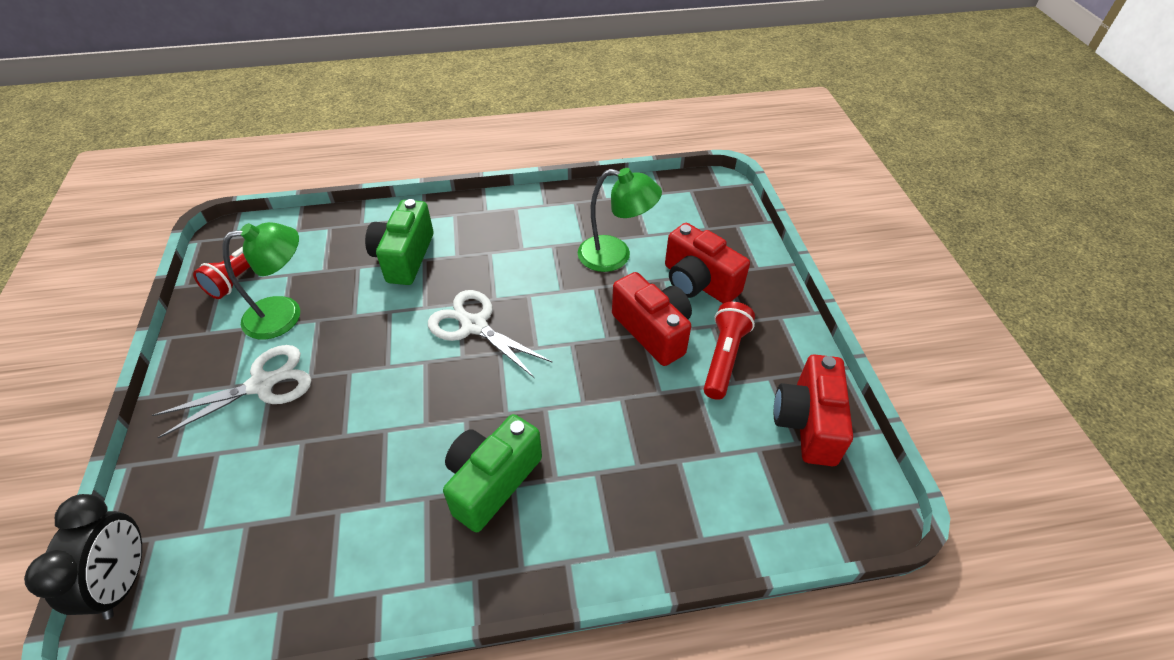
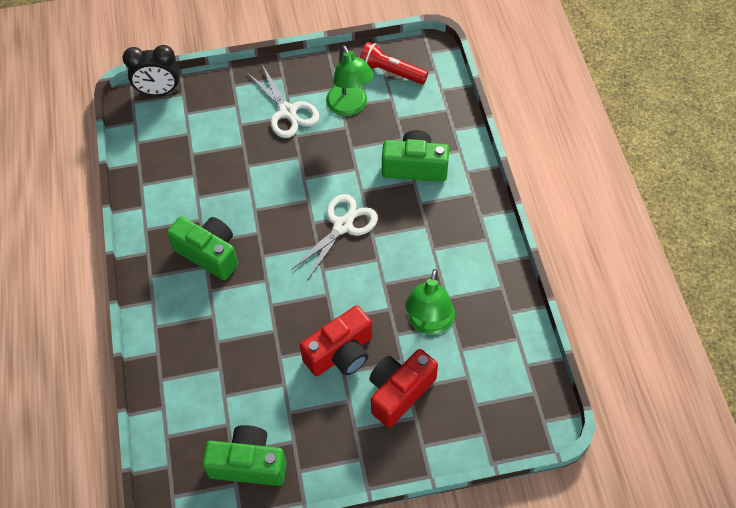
camera: 90 degrees right, 10 degrees up
red flashlight [704,302,755,400] -> none
red camera [774,354,853,466] -> green camera [202,425,287,486]

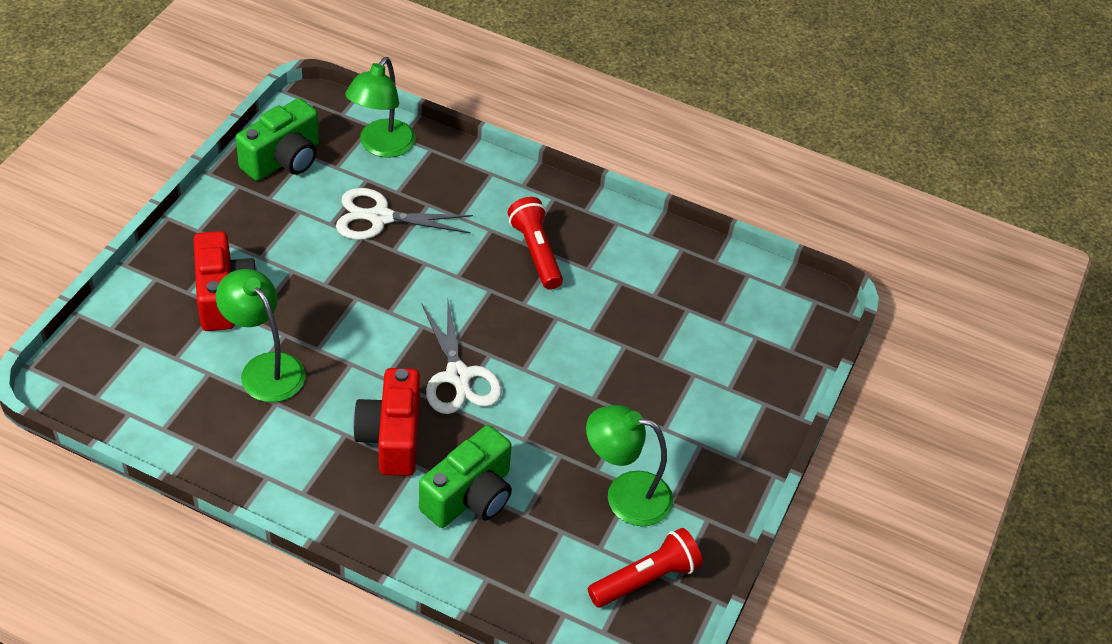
camera: 120 degrees right, 10 degrees down
black clock [123,45,180,95] -> none
green camera [167,216,238,280] -> red flashlight [508,197,563,290]
white scissors [247,66,319,138] -> white scissors moved to [336,188,473,240]
red camera [300,305,372,376] -> red camera moved to [353,368,420,476]
none -> green lamp [345,57,416,158]

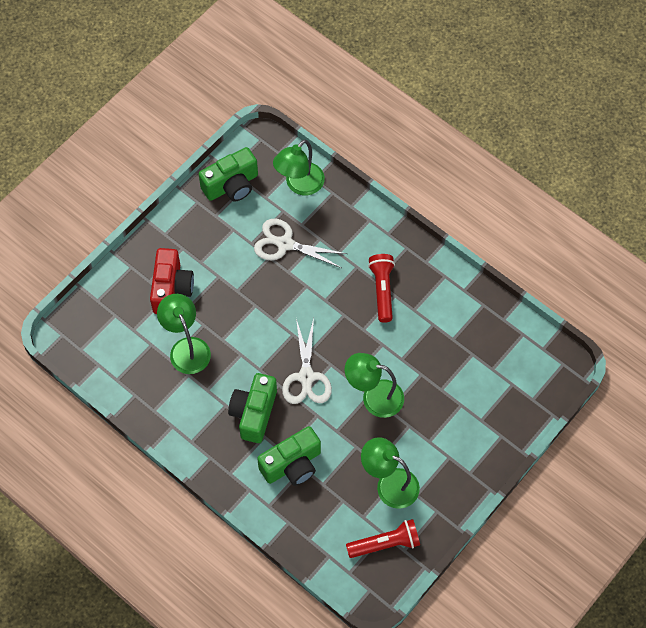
camera: 20 degrees right, 15 degrees up
red camera [353,368,420,476] -> green camera [228,373,277,443]
none -> green lamp [345,353,404,418]

